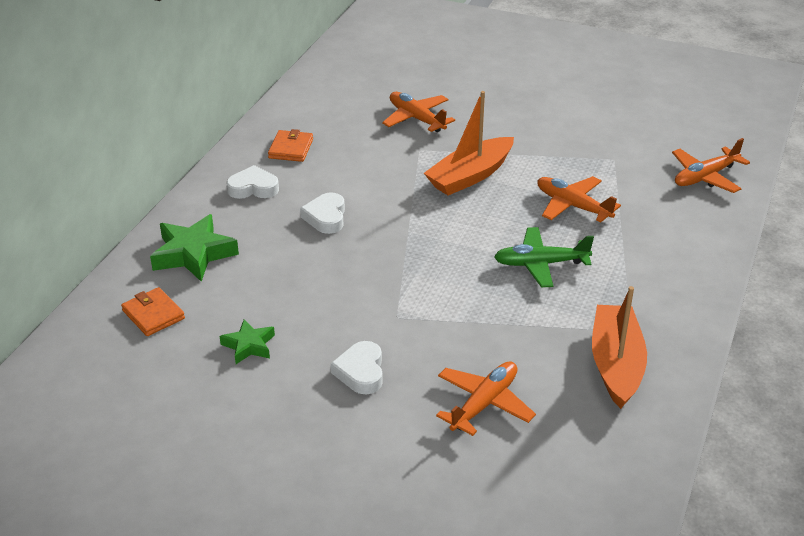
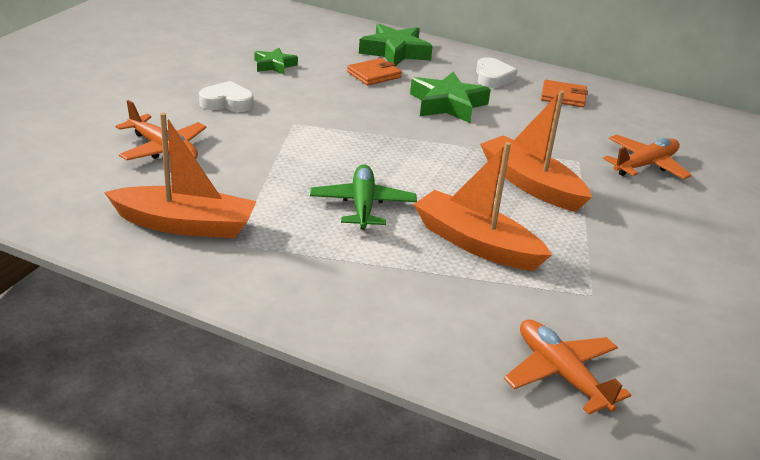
camera: 90 degrees right, 5 degrees down
orange wallet [121,287,185,336] -> orange wallet moved to [347,58,402,85]
white heart [300,192,345,234] -> green star [410,72,491,123]
orange plane [537,176,621,222] -> orange boat [413,142,552,271]

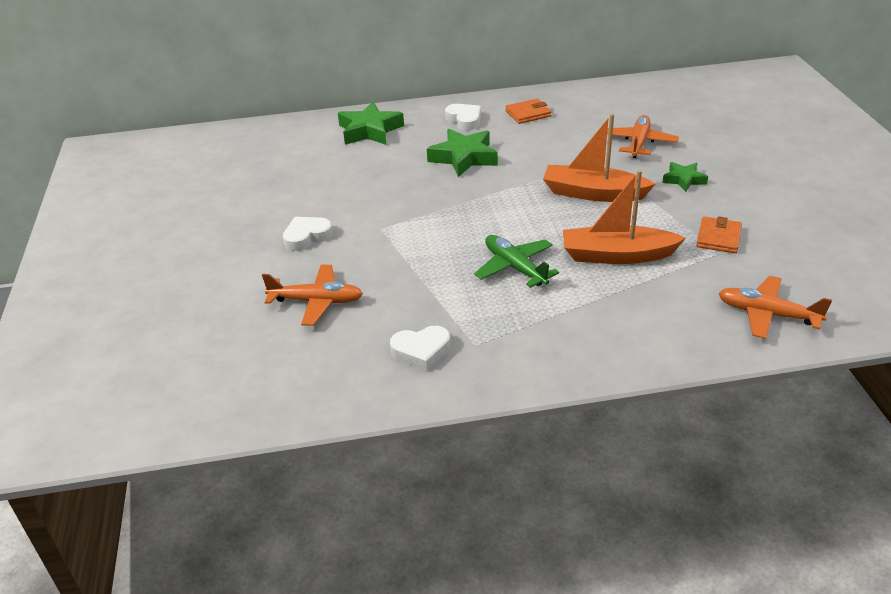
camera: 30 degrees left, 5 degrees up
orange boat [104,112,257,238] -> white heart [390,326,451,371]
green star [255,48,298,75] -> green star moved to [662,162,708,192]
orange wallet [347,58,402,85] -> orange wallet moved to [696,216,742,253]

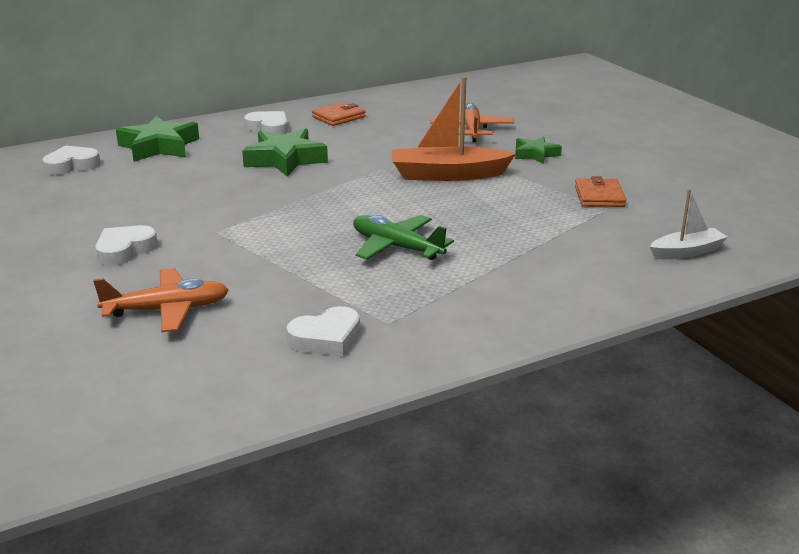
camera: 20 degrees left, 10 degrees down
orange boat [563,170,686,264] -> none
orange plane [718,276,832,339] -> white boat [650,189,728,259]
none -> white heart [42,145,101,175]

